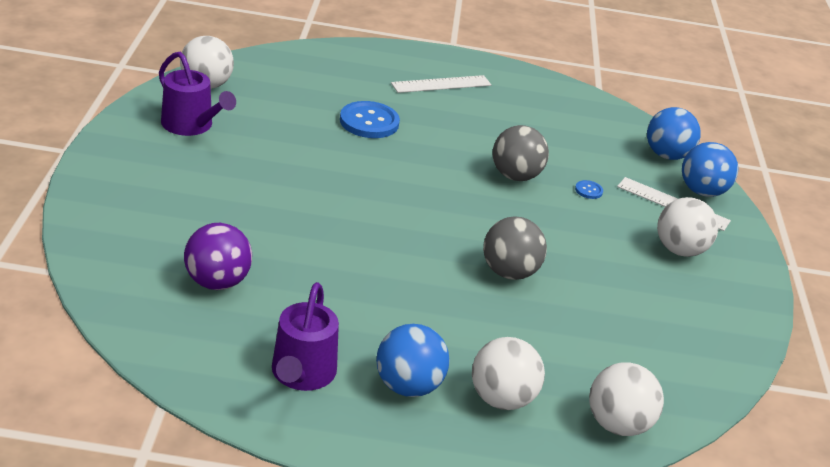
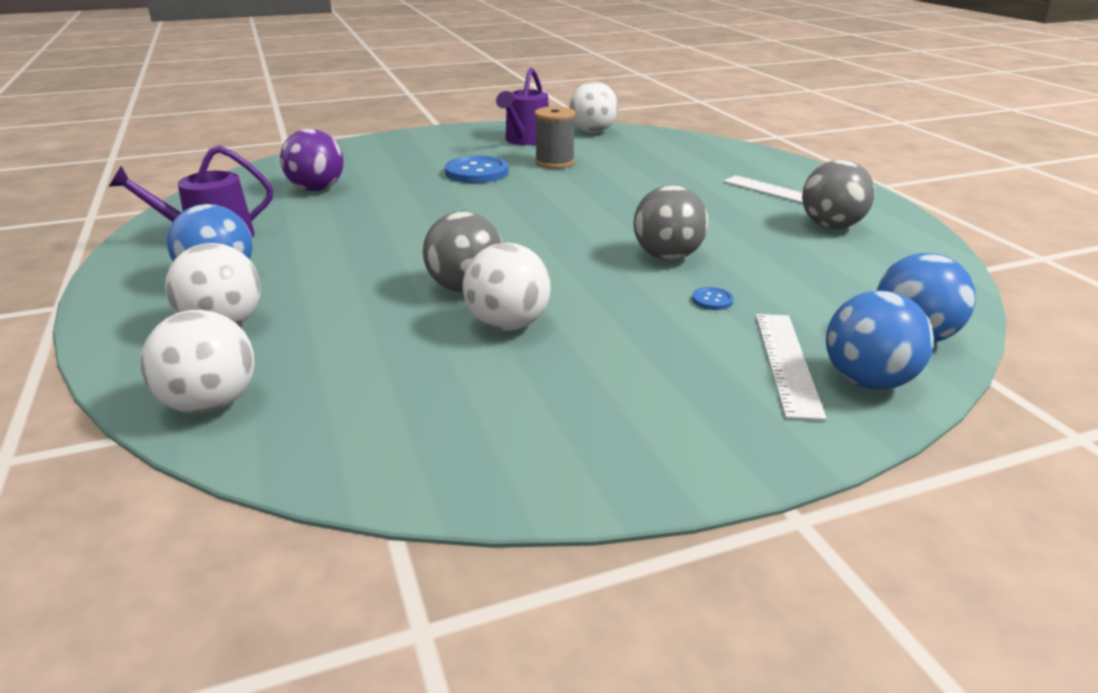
camera: 70 degrees right, 5 degrees down
blue button [340,101,400,138] -> blue button moved to [445,155,509,183]
white ball [657,197,718,257] -> white ball moved to [463,243,551,331]
none -> grey spool [535,106,576,169]
none -> grey ball [802,160,875,229]

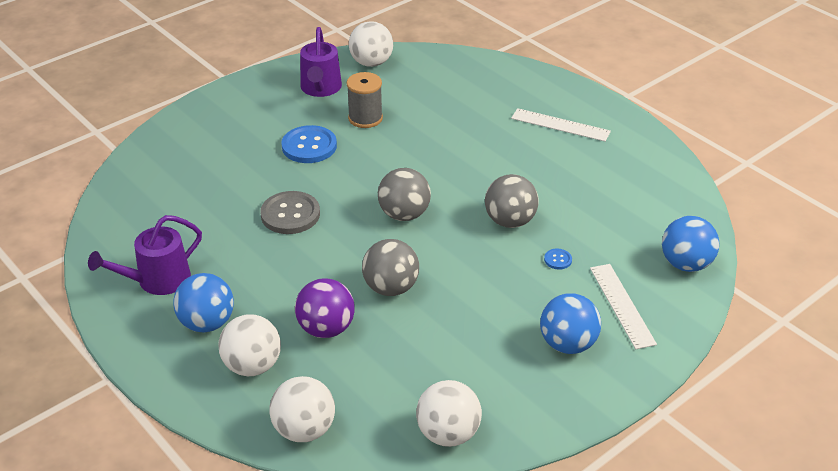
camera: 20 degrees left, 10 degrees up
purple ball [280,129,344,191] -> purple ball moved to [295,278,355,338]
white ball [463,243,551,331] -> white ball moved to [416,380,482,447]
grey ball [802,160,875,229] -> grey ball moved to [378,168,431,221]
blue ball [826,290,934,390] -> blue ball moved to [540,293,601,354]
none -> grey button [260,191,320,234]

